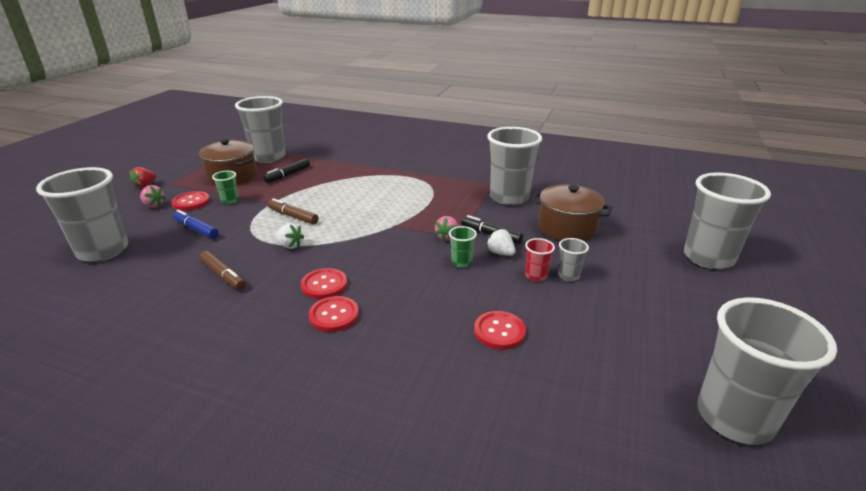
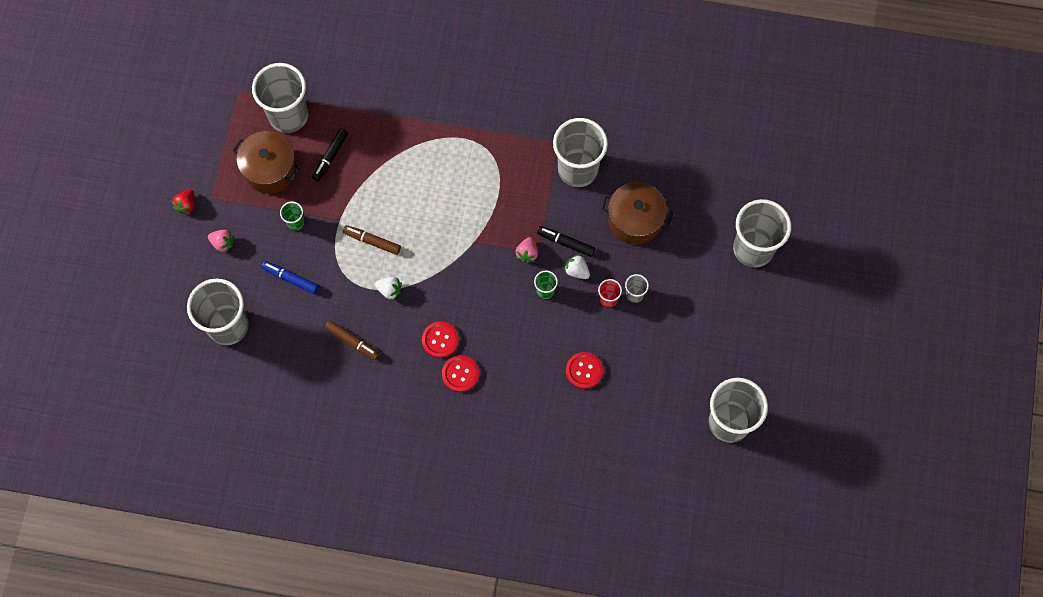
camera: 10 degrees left, 40 degrees up
red button [171,191,210,211] -> none

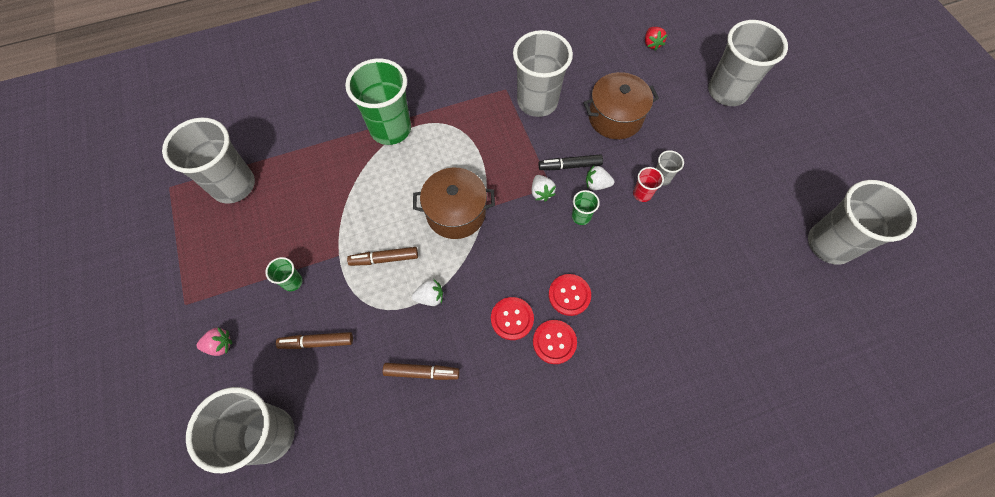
camera: 30 degrees left, 5 degrees down
red strawberry [172,189,195,214] -> red strawberry moved to [645,27,668,50]
brown pot [232,131,301,194] -> brown pot moved to [413,168,495,239]
blue marker [262,261,319,294] -> brown marker [276,332,353,349]
black marker [312,128,348,182] -> none
pink strawberry [516,237,538,263] -> white strawberry [532,175,556,202]
red button [566,352,603,389] -> red button moved to [549,274,591,316]
none -> green cup [345,59,411,145]

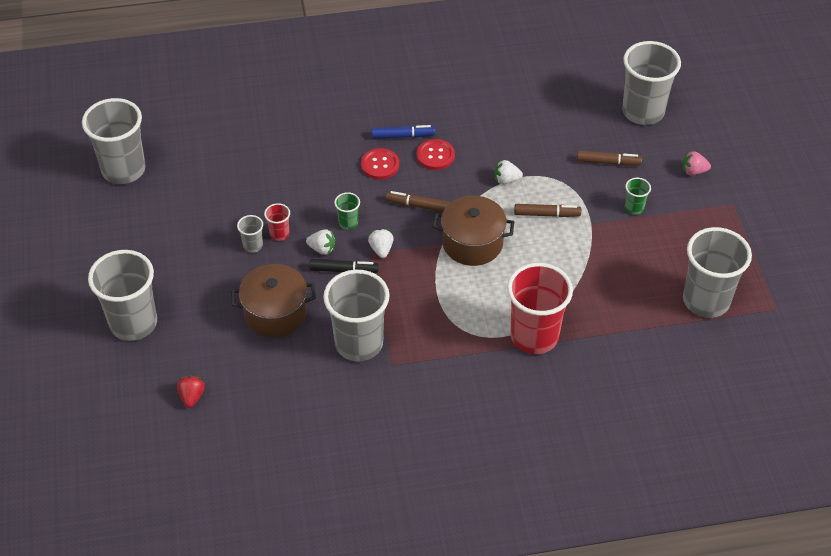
camera: 170 degrees left, 15 degrees down
green cup [345,59,411,145] -> red cup [507,263,573,354]
brown marker [383,363,459,380] -> brown marker moved to [386,191,451,212]
red button [533,320,577,364] -> blue marker [372,125,435,139]

